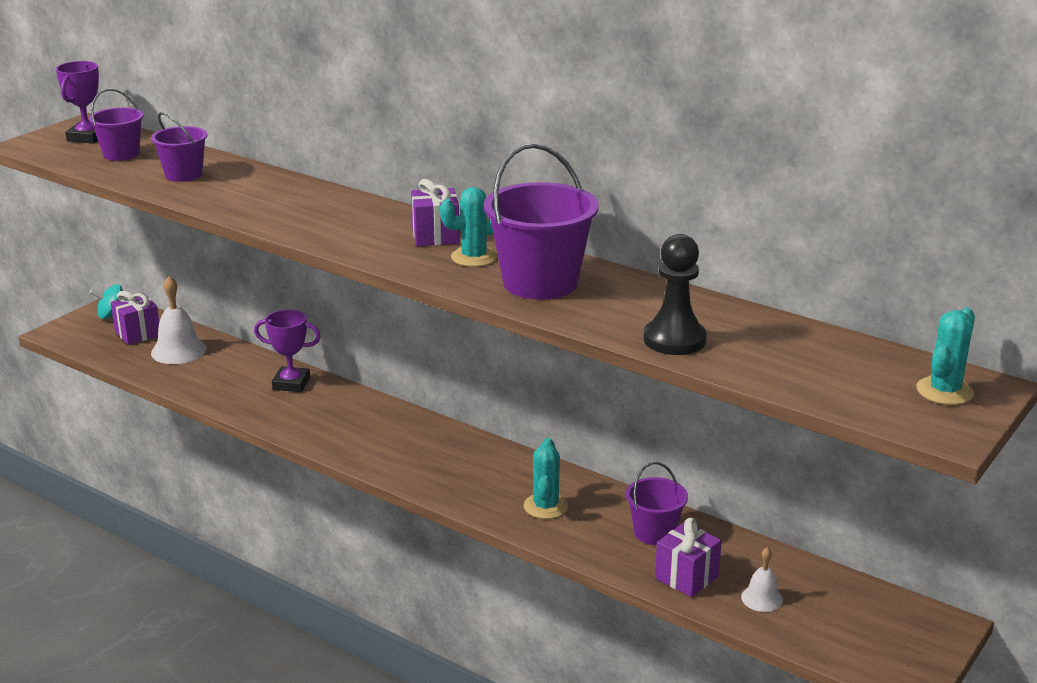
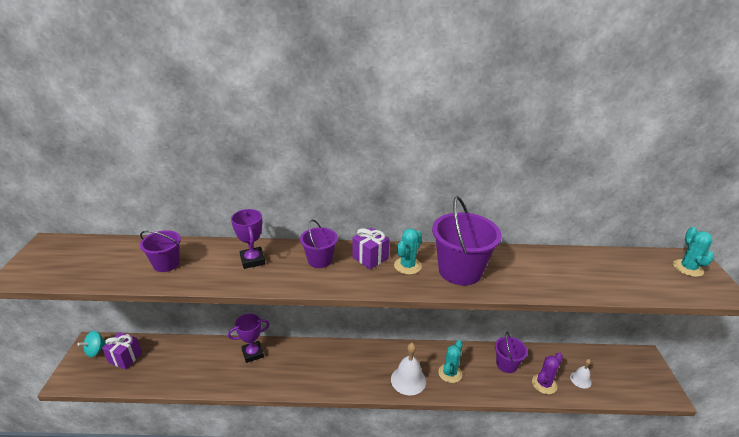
camera: 35 degrees left, 5 degrees up
purple trophy [56,61,99,144] -> purple trophy moved to [231,209,265,269]
purple bucket [89,88,144,161] -> purple bucket moved to [300,220,338,268]
white bell [151,276,207,364] -> white bell moved to [391,343,426,395]
turquoise cactus [524,438,568,519] -> turquoise cactus turned 60 degrees clockwise [438,340,463,383]
black pawn [644,234,707,355] -> none
purple gift [655,518,722,597] -> purple cactus [532,352,563,394]

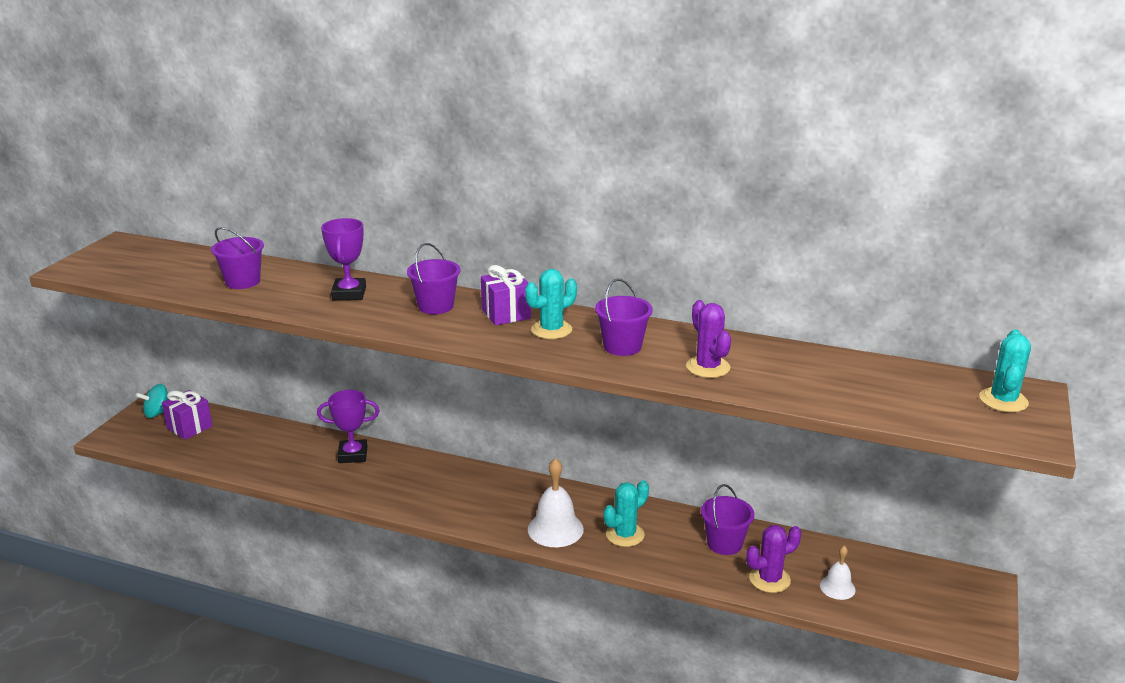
camera: 20 degrees right, 5 degrees down
purple bucket [432,196,502,286] -> purple bucket [595,279,653,356], size x0.57
none -> purple cactus [686,300,731,378]

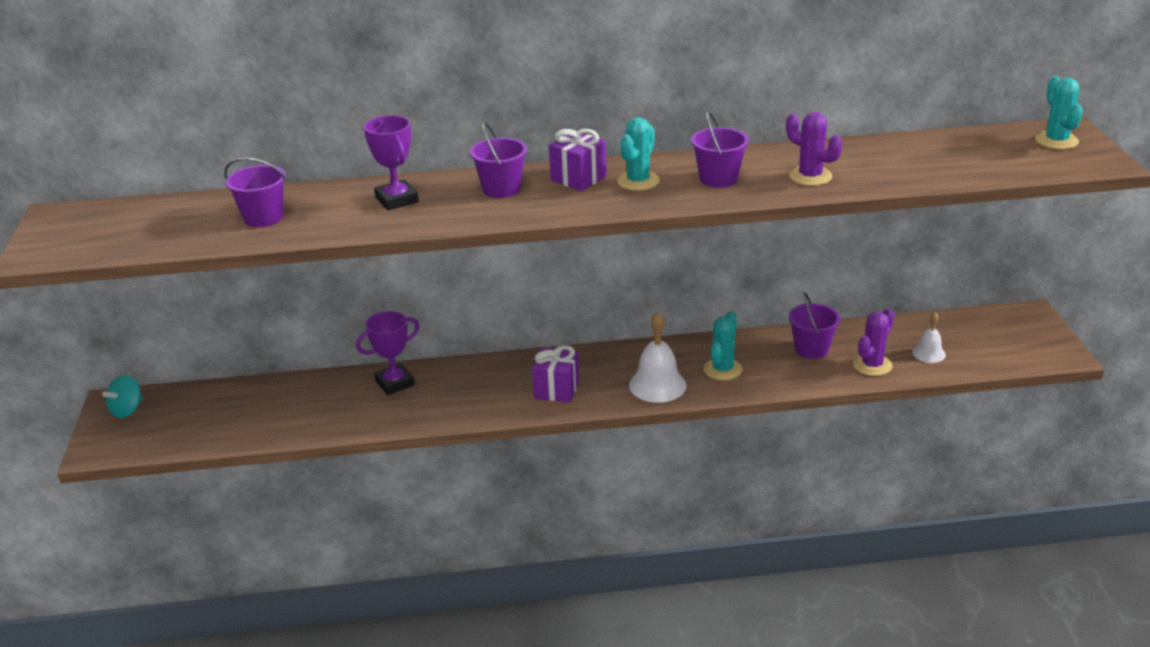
camera: 25 degrees left, 5 degrees up
purple gift [162,390,212,440] -> purple gift moved to [532,345,579,402]

